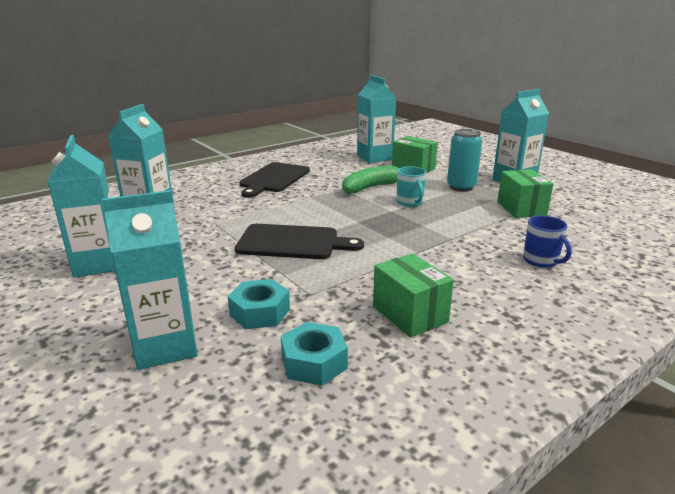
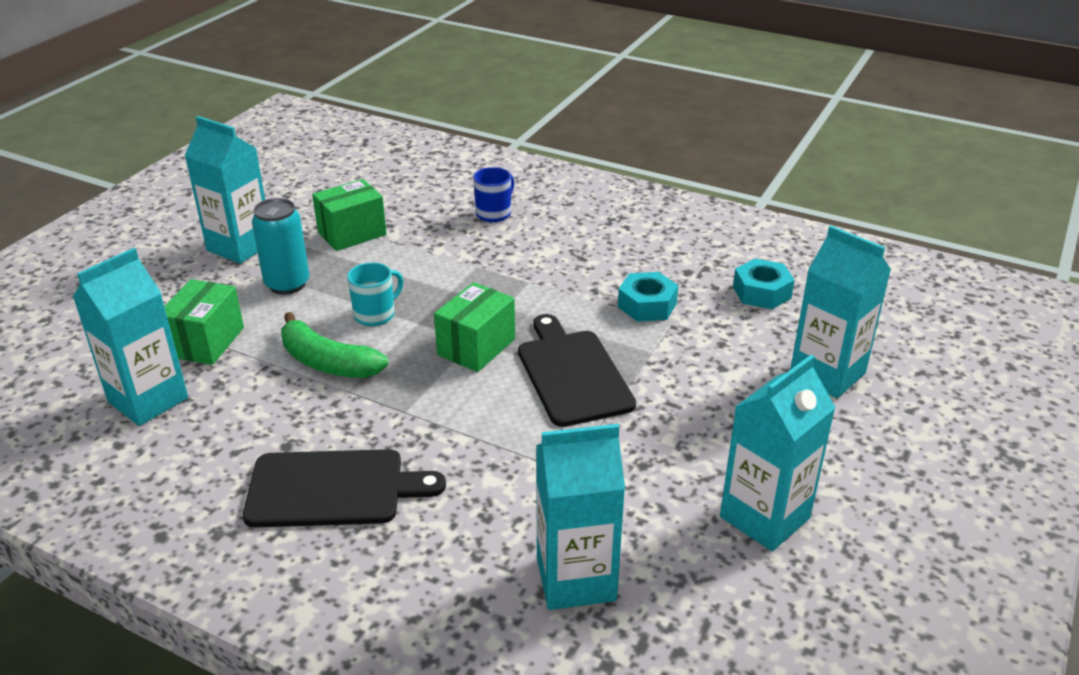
camera: 115 degrees left, 10 degrees up
turquoise nut [228,279,290,329] -> turquoise nut moved to [618,272,678,322]
green box [373,253,454,337] -> green box moved to [434,282,515,372]

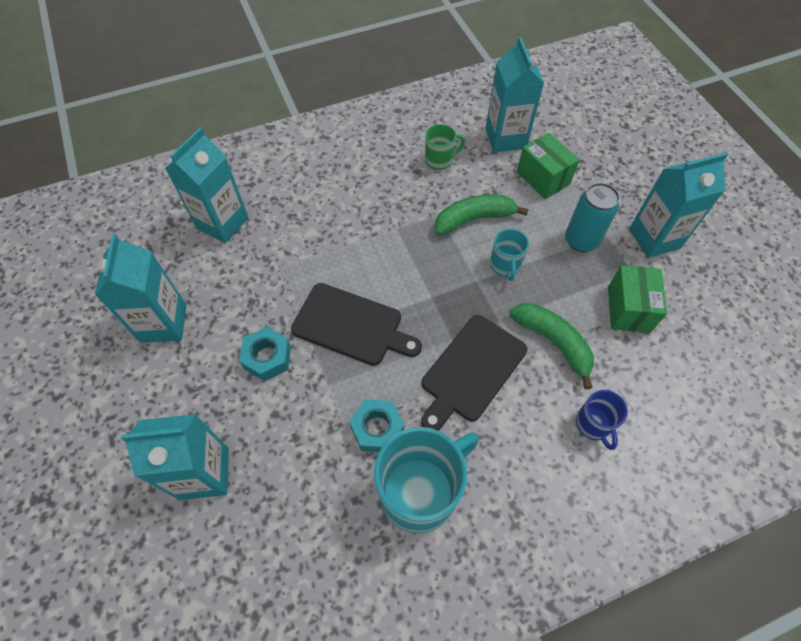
camera: 130 degrees right, 25 degrees up
black cutting board [243,449,446,527] -> black cutting board moved to [421,315,527,431]
green box [434,282,515,372] -> none
turquoise nut [733,258,795,309] -> turquoise nut moved to [239,327,291,381]
none -> turquoise mug [374,427,479,533]
none -> green mug [425,124,465,170]
none -> green banana [509,303,594,389]

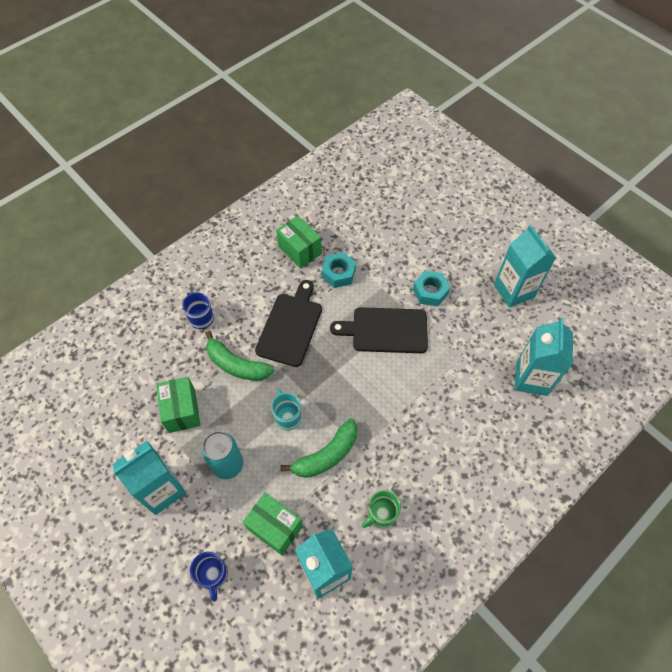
camera: 160 degrees right, 0 degrees up
turquoise carton [121,414,229,500] -> none
turquoise mug [374,427,479,533] -> green box [276,215,322,269]
none -> blue mug [190,552,228,602]

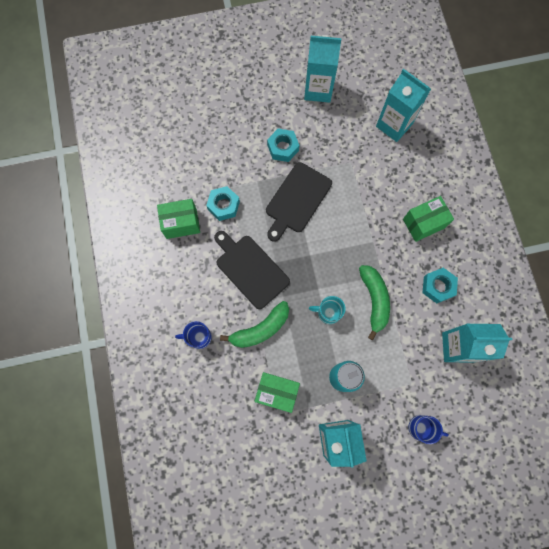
camera: 60 degrees left, 15 degrees up
green box [243,493,303,555] -> green box moved to [403,196,454,242]
green mug [362,490,401,528] -> turquoise nut [423,268,458,303]

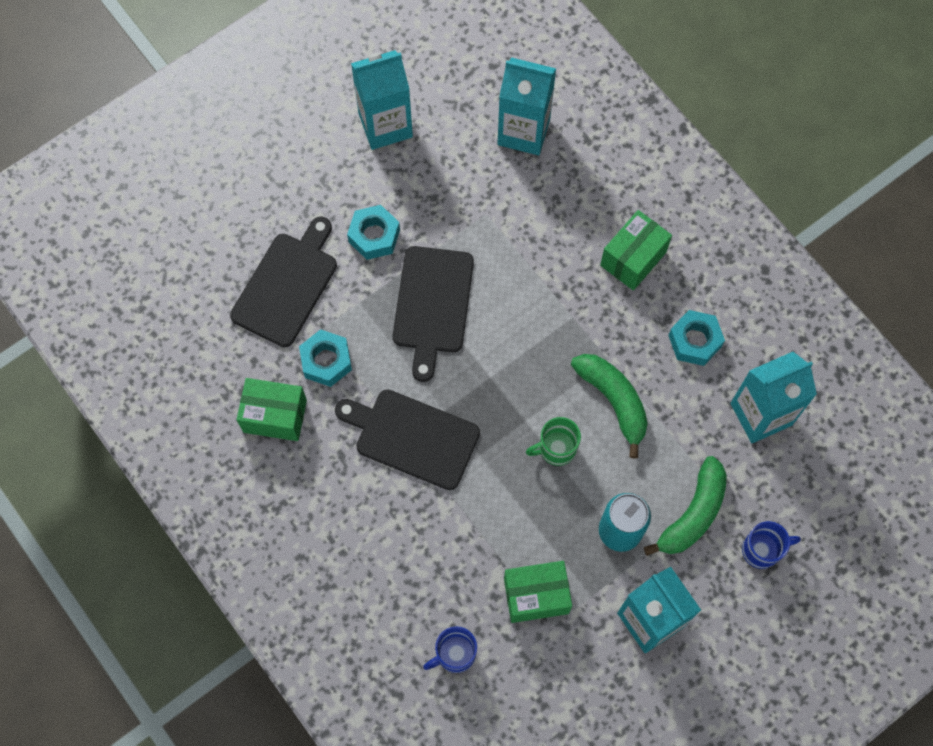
camera: 25 degrees left, 5 degrees down
green box [157,199,200,239] -> green box turned 45 degrees clockwise [236,378,307,441]
blue mug [175,321,212,349] -> blue mug moved to [423,626,477,673]
green banana [220,301,289,348] -> green banana moved to [644,456,727,556]
turquoise mug [309,296,346,324] -> green mug [526,417,581,466]
none -> black cutting board [230,216,337,347]

